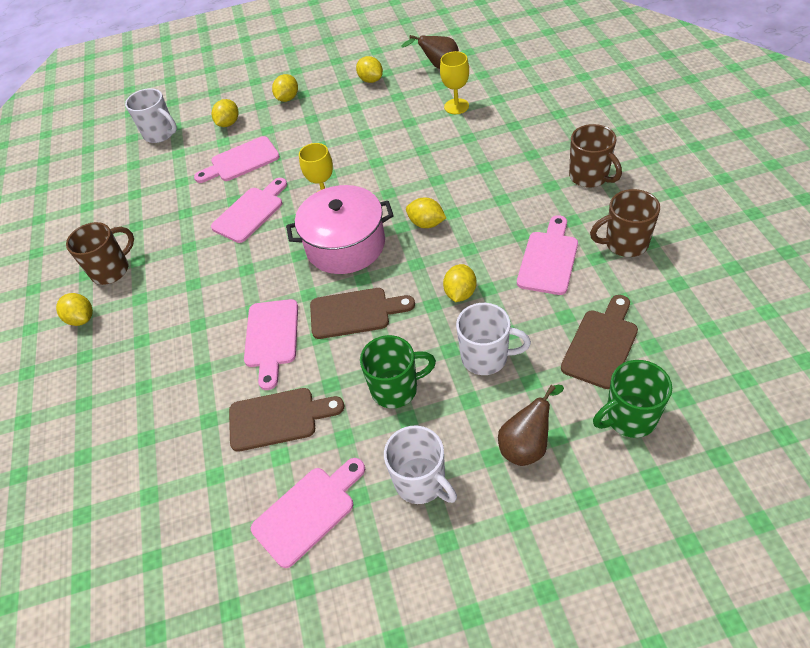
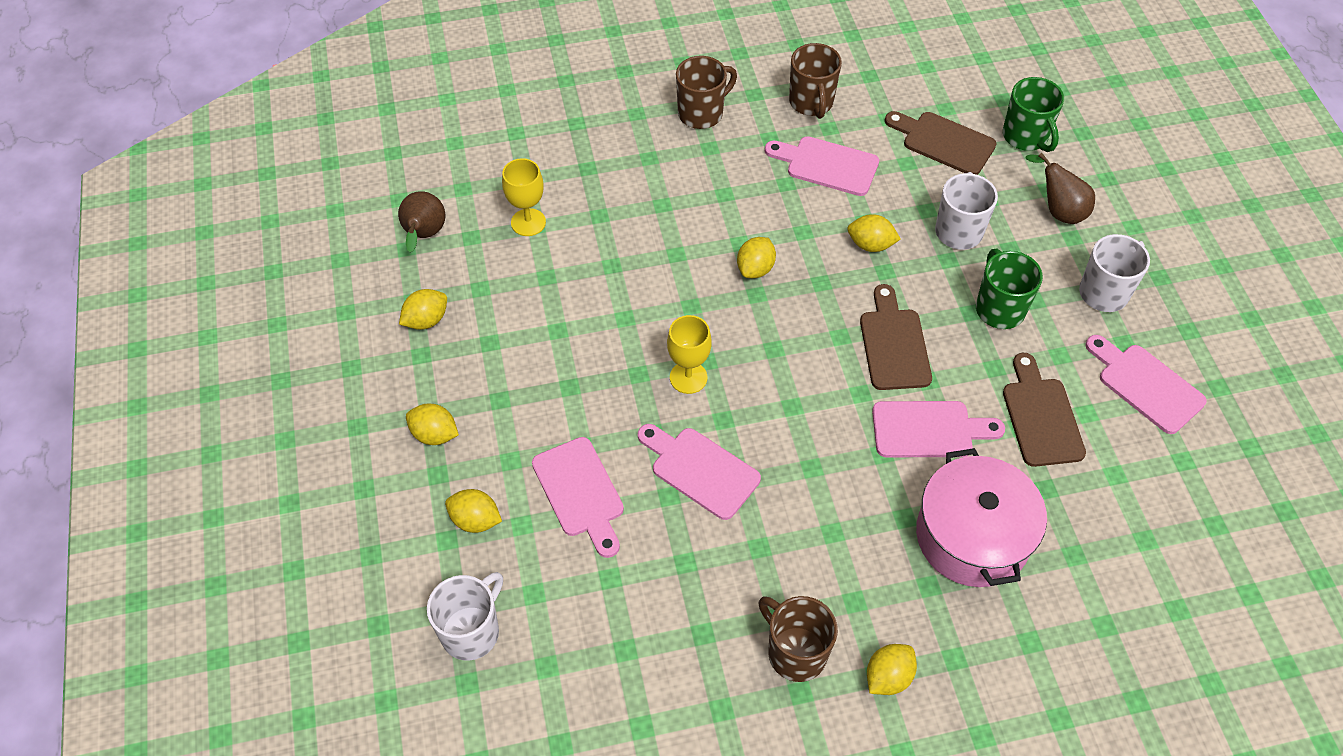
camera: 95 degrees left, 5 degrees up
pink pot [286,185,394,274] -> pink pot moved to [916,448,1047,587]

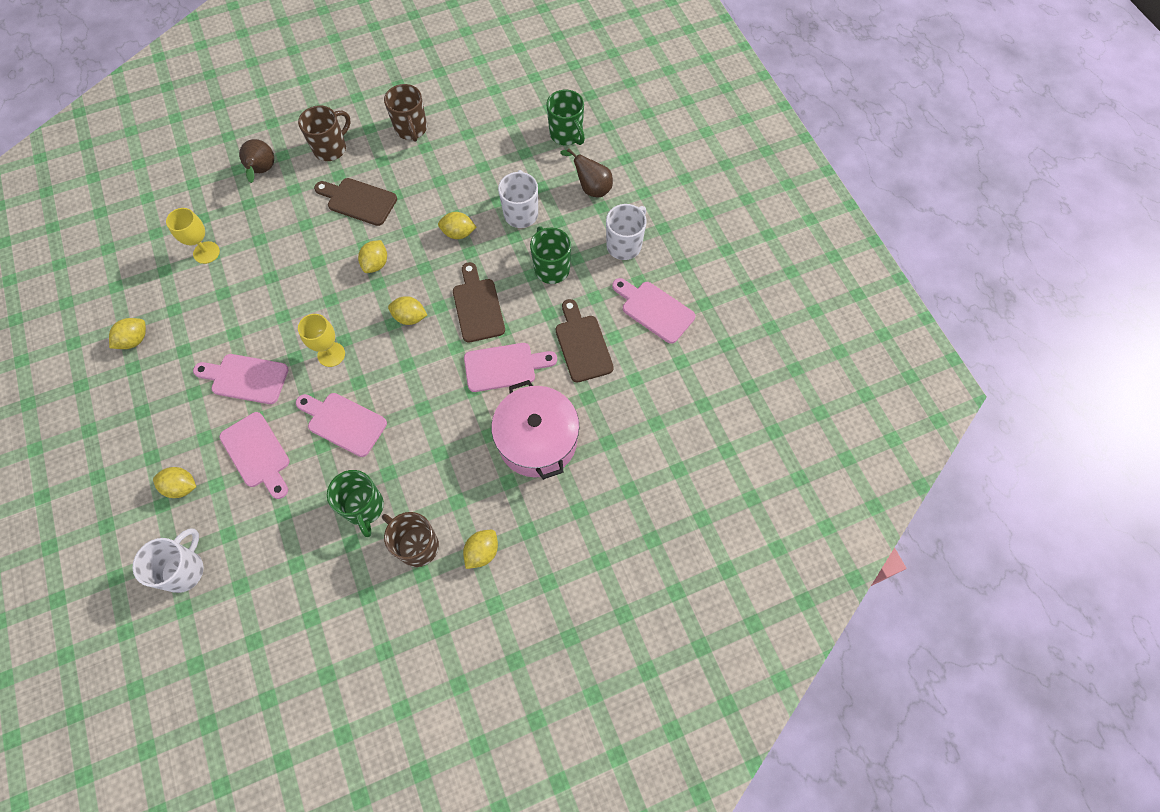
camera: 10 degrees left, 10 degrees up
brown pear [398,191,445,253] -> brown pear moved to [239,139,274,183]
yellow lemon [406,404,459,445] -> yellow lemon moved to [388,296,427,325]
pink cutting board [765,136,879,196] -> pink cutting board moved to [193,354,289,404]
brown cutting board [885,111,997,175] -> brown cutting board moved to [314,178,397,226]
none -> green mug [327,470,384,537]

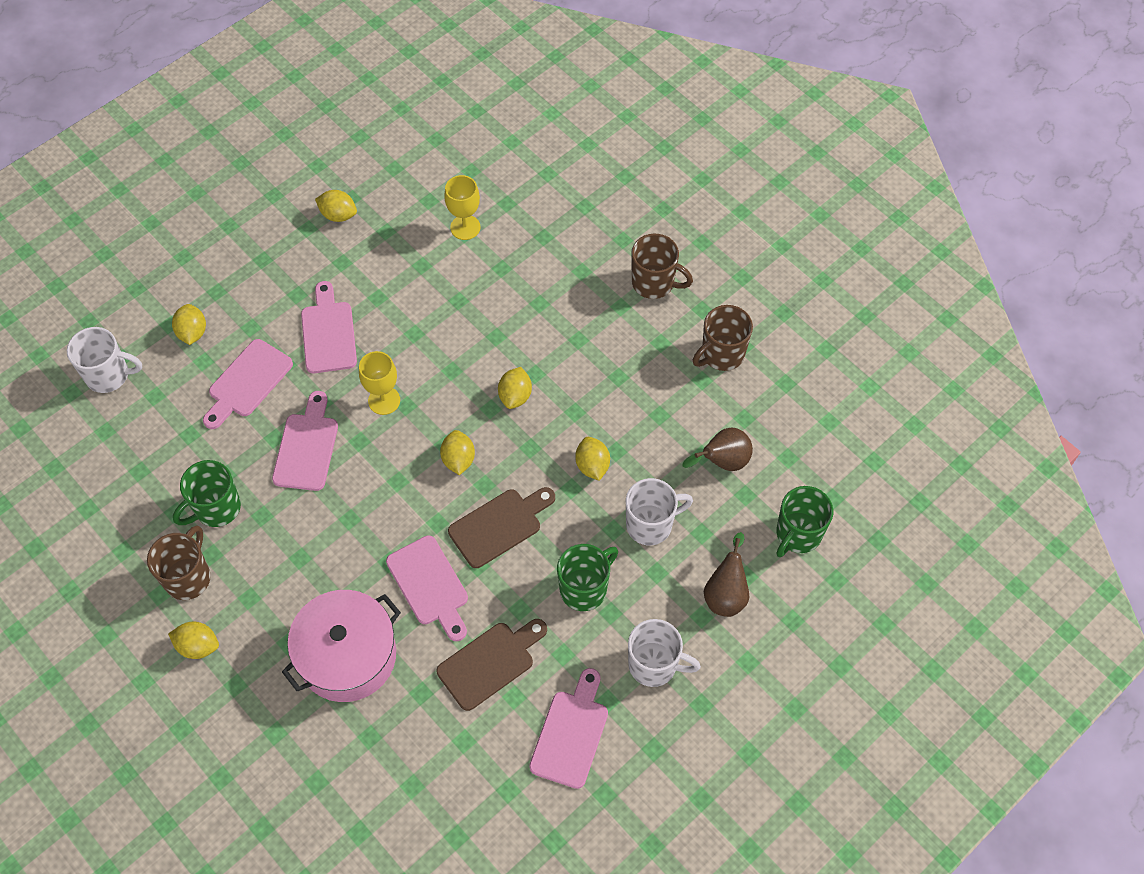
camera: 70 degrees right, 5 degrees down
brown pear [239,139,274,183] -> brown pear moved to [682,428,753,471]
brown cutting board [314,178,397,226] -> none
yellow lemon [358,240,387,273] -> yellow lemon turned 75 degrees counterclockwise [498,367,532,409]

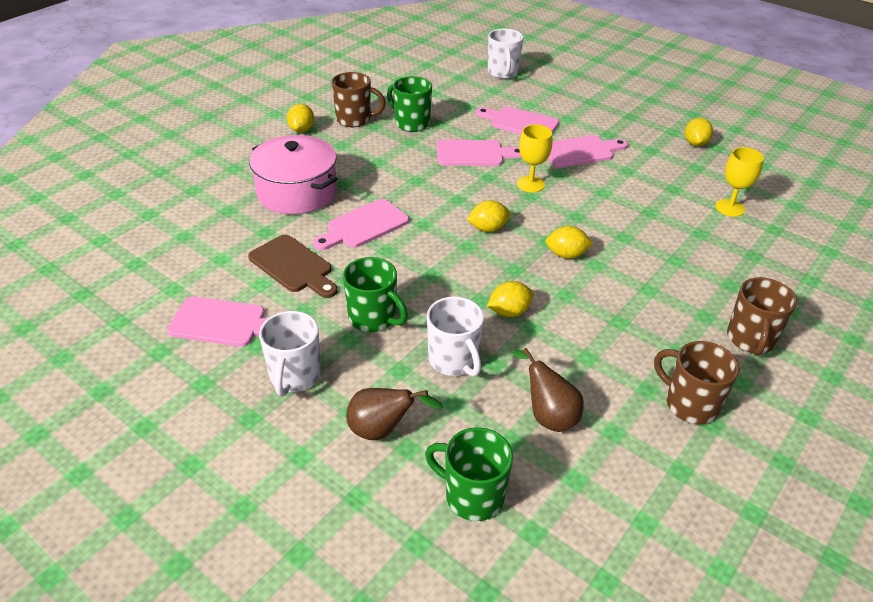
camera: 80 degrees right, 20 degrees down
yellow lemon [172,304,206,345] -> none
brown cutting board [448,487,555,568] -> none

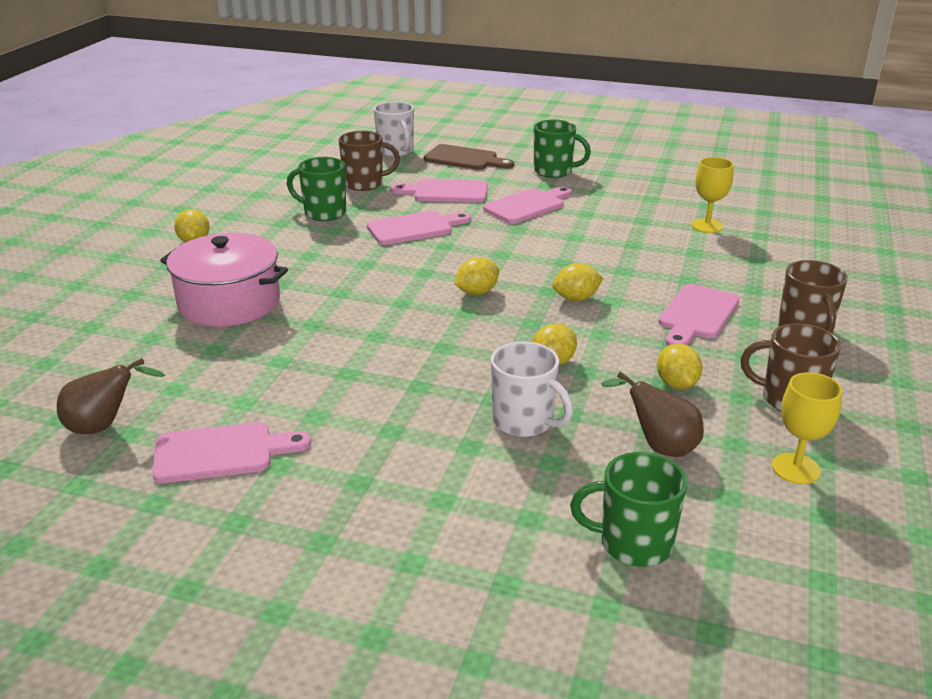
camera: 20 degrees left, 10 degrees down
brown cutting board [248,235,338,298] -> brown cutting board moved to [424,144,514,170]
white mug [259,311,321,397] -> none
pink cutting board [313,199,409,250] -> pink cutting board moved to [658,284,739,346]
brown mug [332,72,386,127] -> brown mug moved to [339,131,400,191]
green mug [343,257,408,332] -> green mug moved to [534,120,591,178]
brown pear [346,388,443,440] -> brown pear moved to [57,358,165,434]
yellow goblet [517,124,552,193] -> yellow goblet moved to [772,372,842,484]
yellow lemon [685,118,713,146] -> yellow lemon moved to [657,343,702,389]

